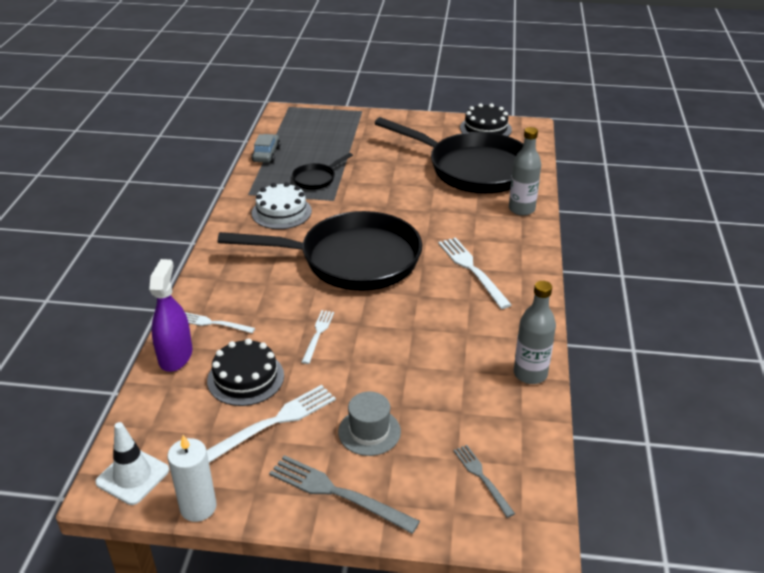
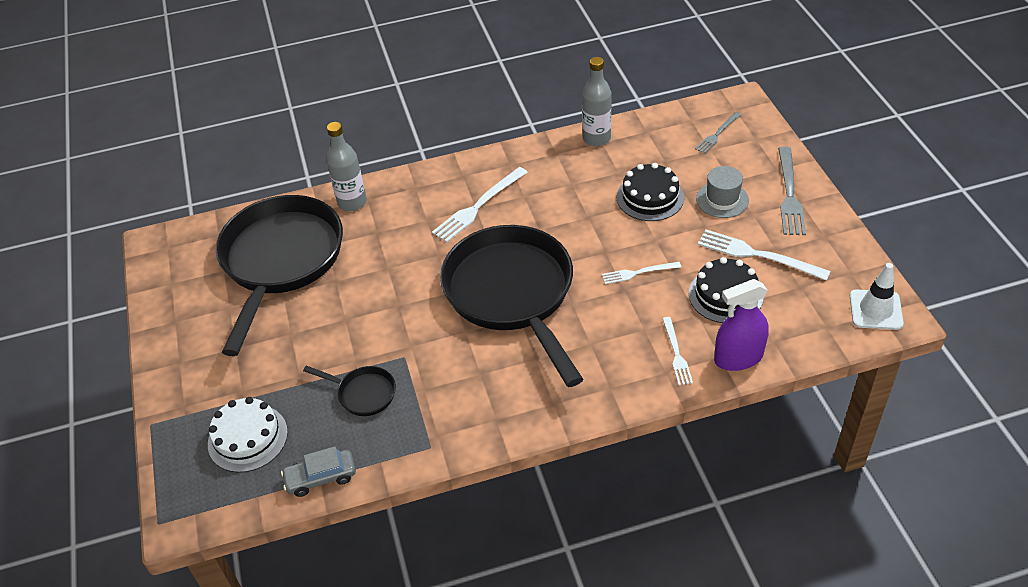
camera: 110 degrees left, 10 degrees up
white candle [167,435,217,522] -> none
white cake [252,182,312,229] -> white cake moved to [208,397,288,473]
black cake [460,103,512,136] -> black cake moved to [617,163,684,221]

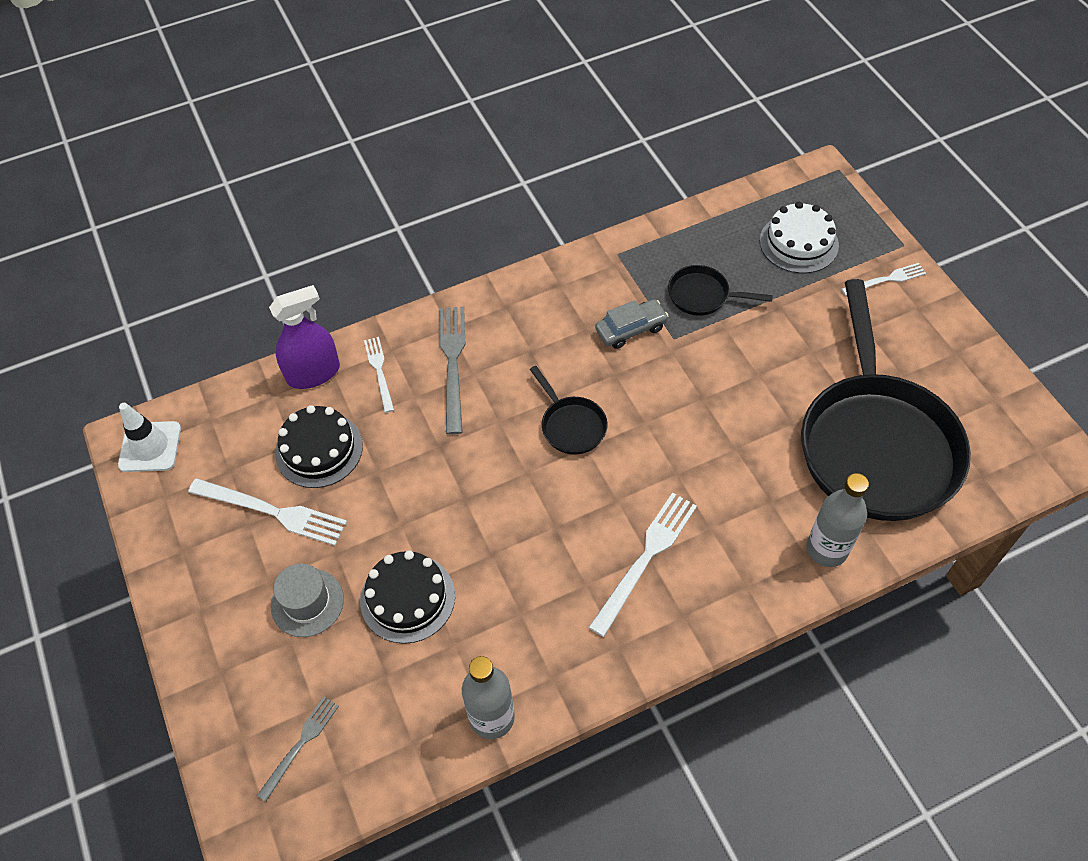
camera: 170 degrees right, 10 degrees up
grey car [281,446,356,497] -> grey car moved to [595,299,668,349]
black pan [440,225,583,387] -> black pan [530,366,607,455], size x0.41
white fork [602,262,681,284] -> white fork moved to [841,263,926,296]
grey fork [778,147,806,235] -> grey fork moved to [439,307,465,435]

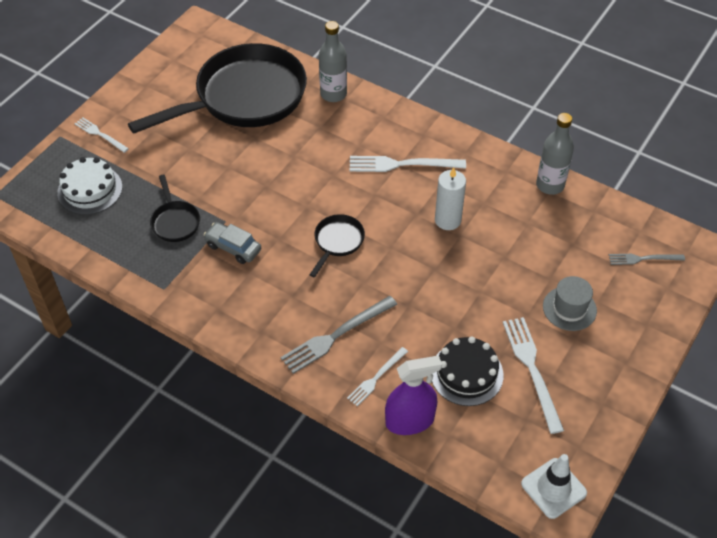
camera: 125 degrees left, 5 degrees down
purple spray bottle [269,285,340,389] -> purple spray bottle turned 135 degrees clockwise [385,355,442,435]
black cake [360,550,455,644] -> none
none -> white candle [435,167,466,230]

